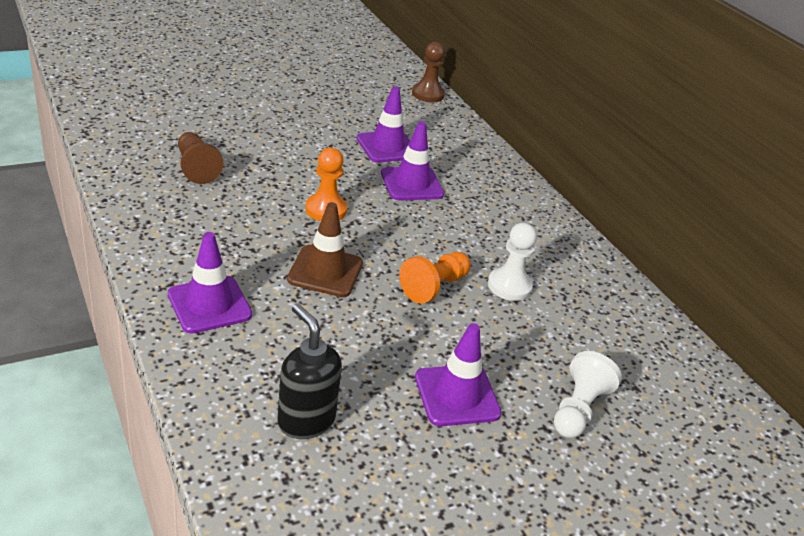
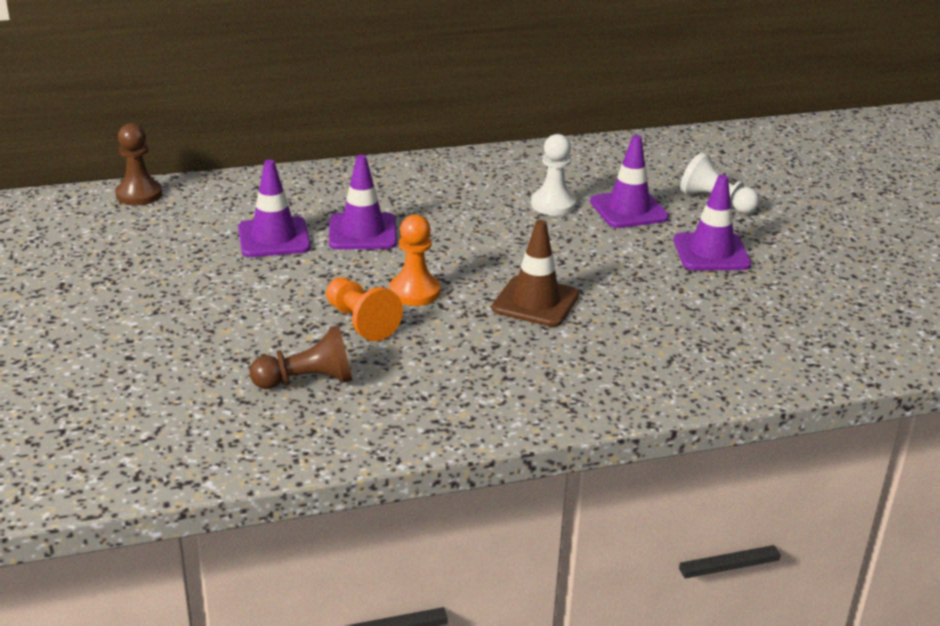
camera: 75 degrees left, 5 degrees down
purple traffic cone [168,232,252,334] -> purple traffic cone moved to [590,135,669,228]
black soap dispenser [277,304,342,439] -> none
orange pawn [399,252,471,304] -> orange pawn moved to [326,277,403,341]

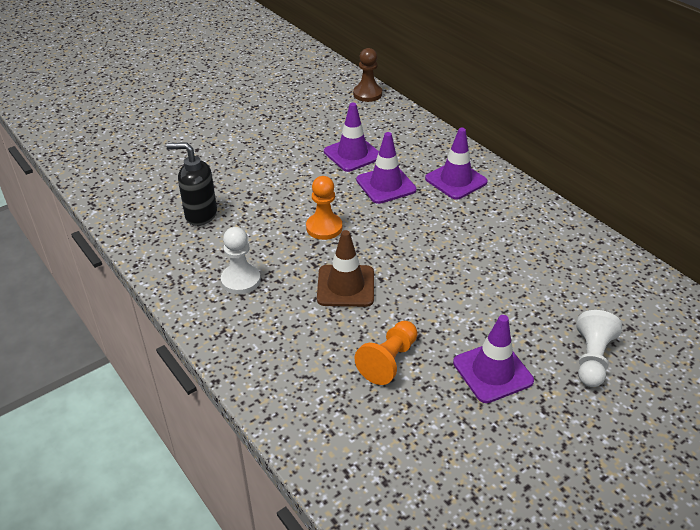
camera: 70 degrees right, 10 degrees up
brown pawn [250,325,352,389] -> black soap dispenser [166,142,217,226]
orange pawn [326,277,403,341] -> orange pawn moved to [354,321,418,385]
white pawn [531,134,576,216] -> white pawn moved to [221,227,261,294]
purple traffic cone [590,135,669,228] -> purple traffic cone moved to [425,128,488,200]

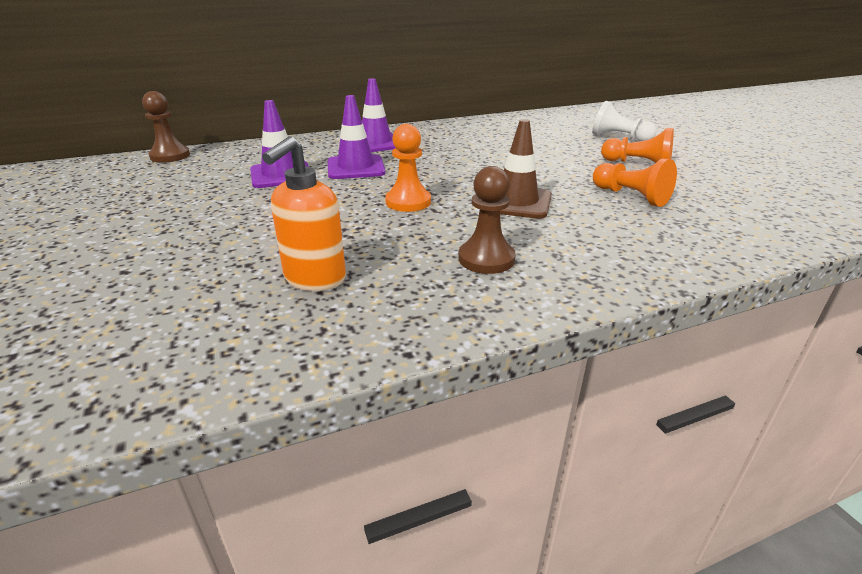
camera: 75 degrees left, 10 degrees down
black soap dispenser [166,142,217,226] -> orange soap dispenser [262,136,346,291]
white pawn [221,227,261,294] -> brown pawn [458,166,516,274]
purple traffic cone [453,315,534,403] -> orange pawn [601,128,674,163]

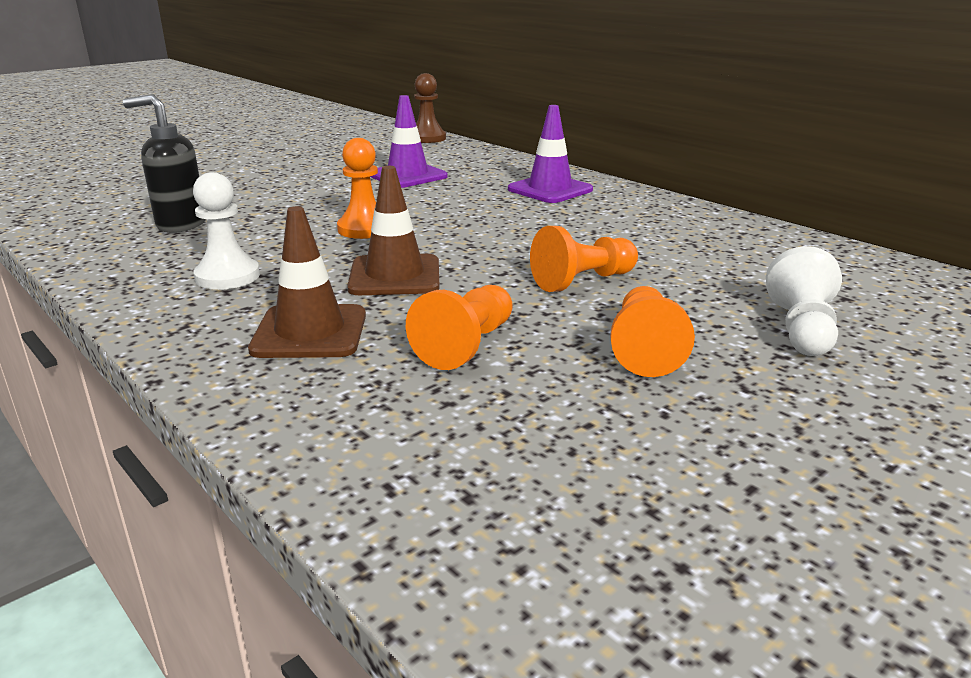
camera: 70 degrees right, 5 degrees down
orange soap dispenser [262,136,346,291] -> black soap dispenser [123,94,206,233]
purple traffic cone [328,95,386,179] -> none
brown pawn [458,166,516,274] -> white pawn [193,172,260,290]
none -> brown traffic cone [248,206,366,358]
none -> orange pawn [530,226,638,292]

